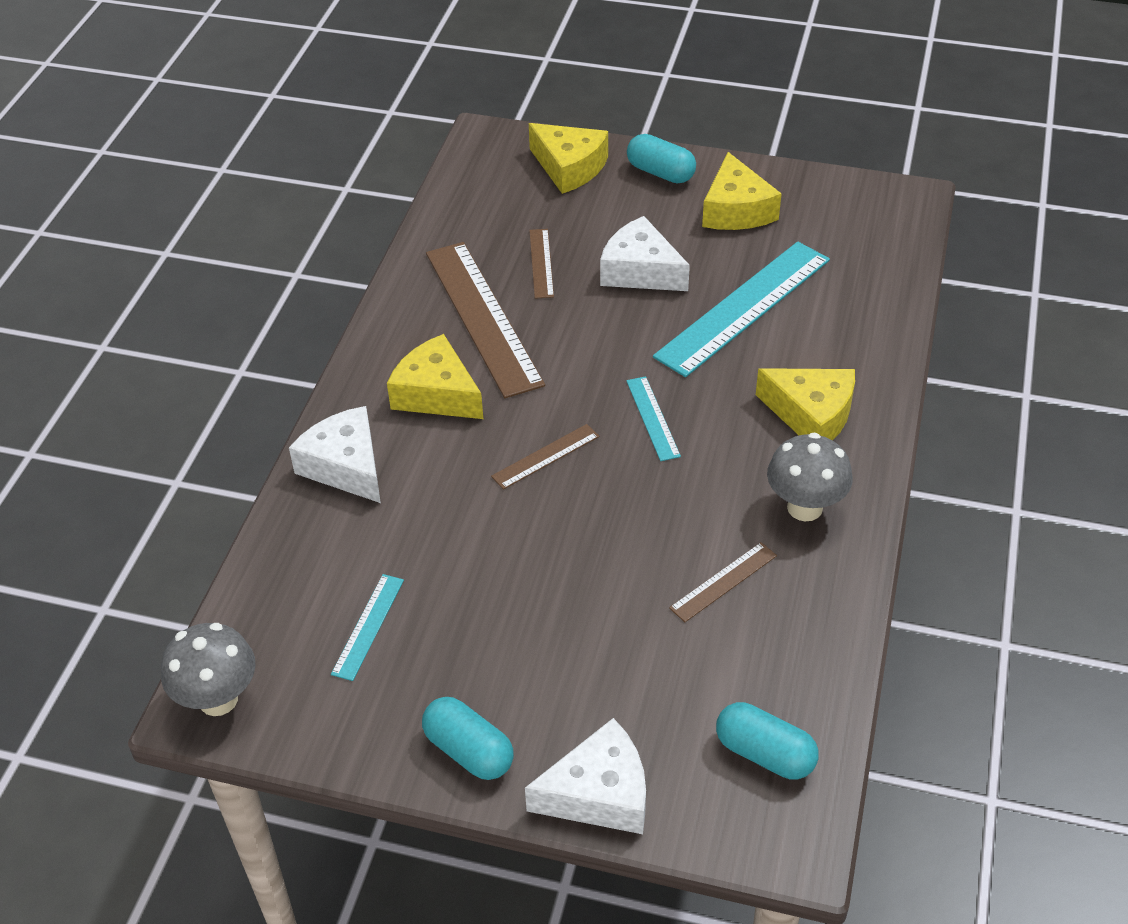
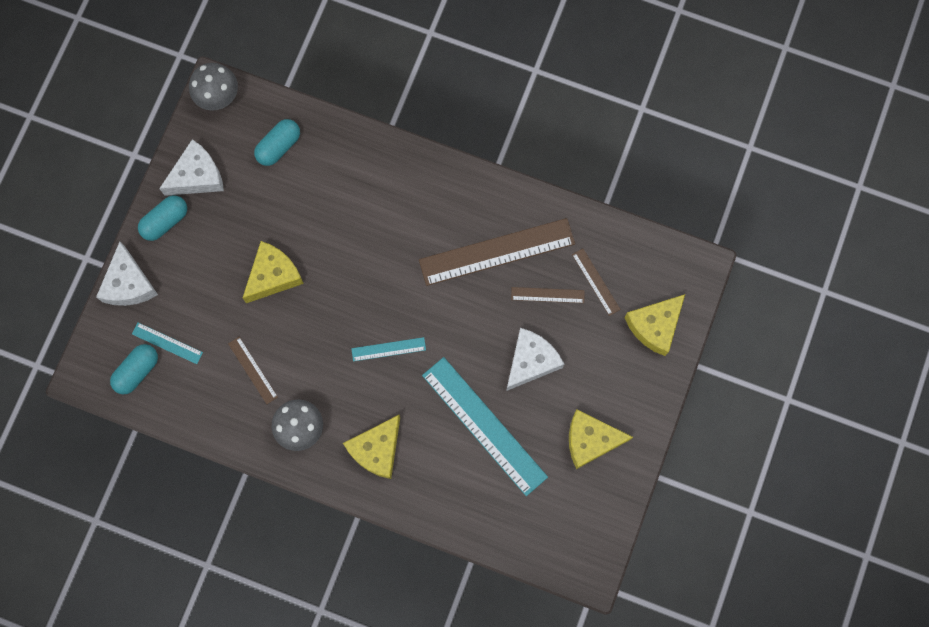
camera: 95 degrees right, 30 degrees up
white cheese [289,406,381,503] -> white cheese moved to [159,139,224,196]
turquoise ruler [331,574,404,681] -> turquoise ruler moved to [132,323,203,364]
yellow cheese [387,334,483,419] -> yellow cheese moved to [243,241,304,303]
brown ruler [491,424,599,490] -> brown ruler moved to [572,248,621,316]
turquoise capsule [627,134,696,183] -> turquoise capsule moved to [254,119,300,166]

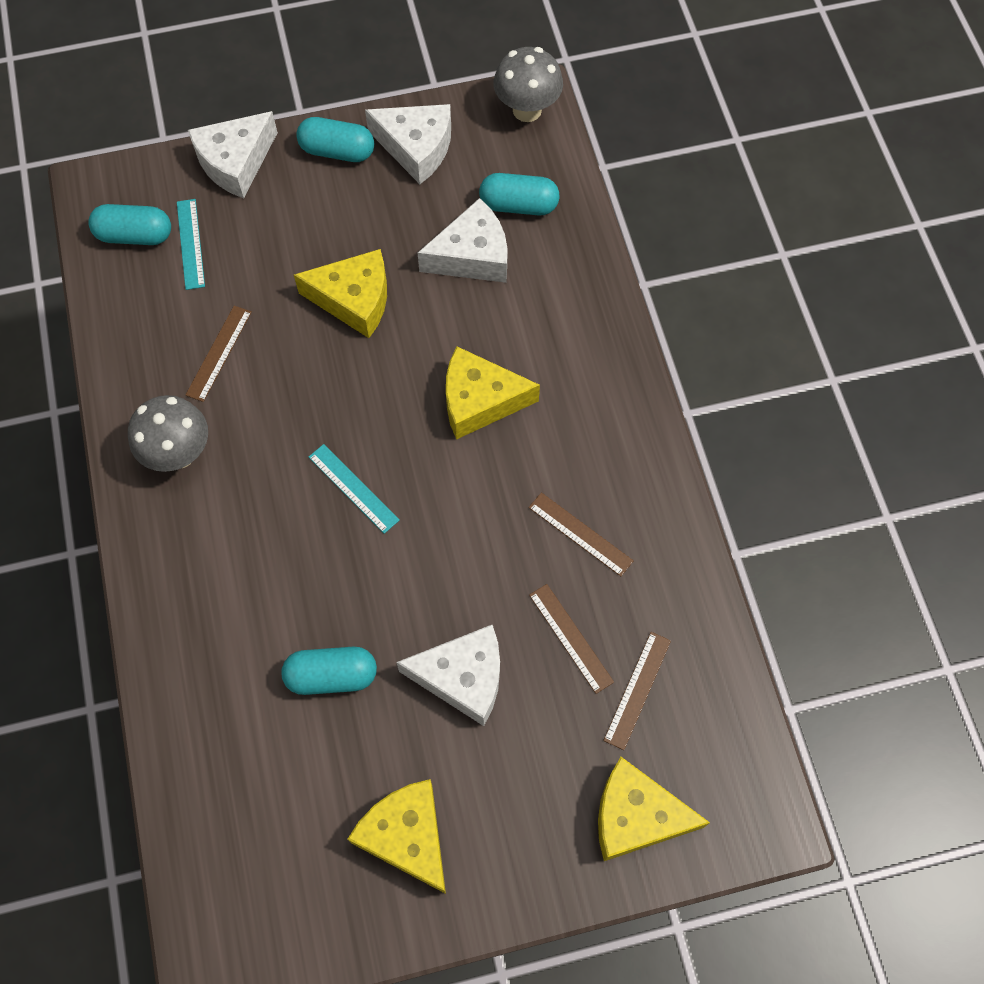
camera: 55 degrees right, 10 degrees down
yellow cheese [343,415,400,479] -> yellow cheese moved to [446,347,540,440]
brown ruler [419,218,575,286] -> brown ruler [528,492,634,576], size x0.47
turquoise ruler [422,357,548,496] -> turquoise capsule [282,647,377,695]
none -> white cheese [418,198,508,283]

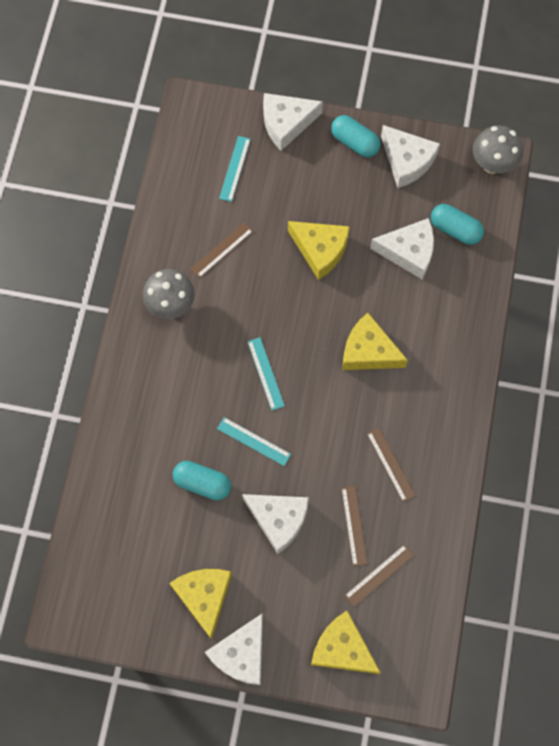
camera: 25 degrees right, 5 degrees up
turquoise capsule [88,204,171,245] -> none
none -> white cheese [205,614,263,685]
none -> turquoise ruler [217,417,291,466]

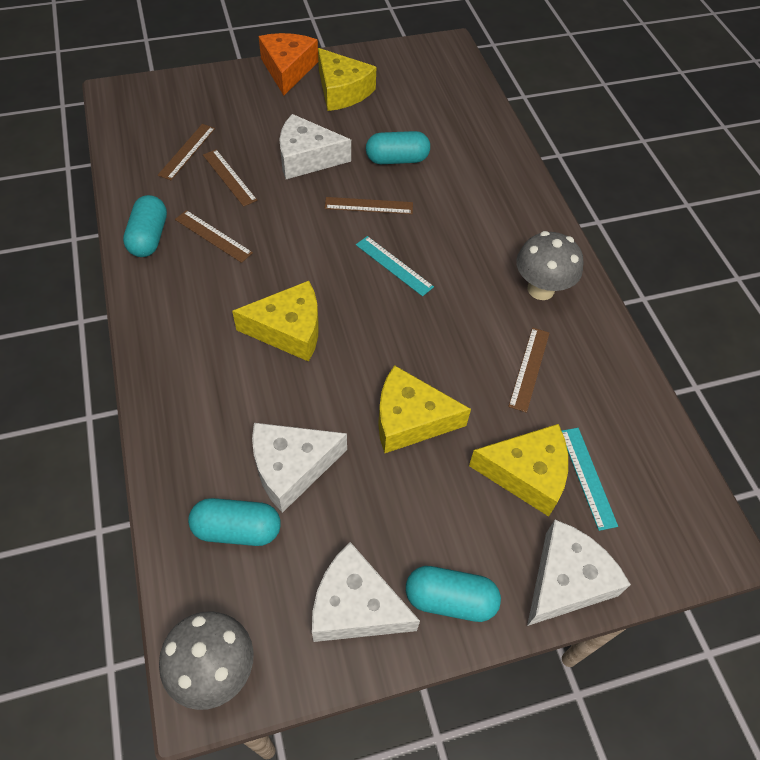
camera: 150 degrees right, 15 degrees down
white cheese [205,614,263,685] -> orange cheese [259,33,318,95]
turquoise ruler [217,417,291,466] -> brown ruler [325,197,413,214]
yellow cheese [311,611,381,674] -> yellow cheese moved to [469,424,568,516]
none -> turquoise capsule [123,195,167,257]

